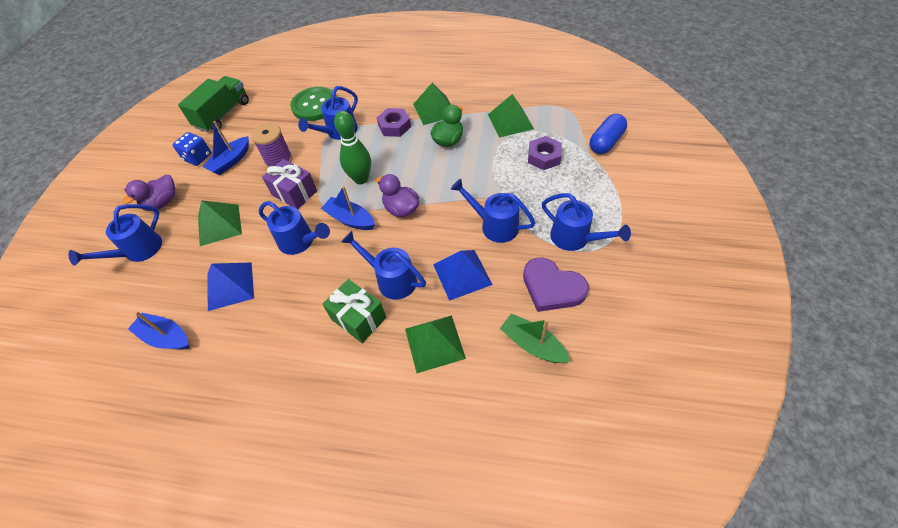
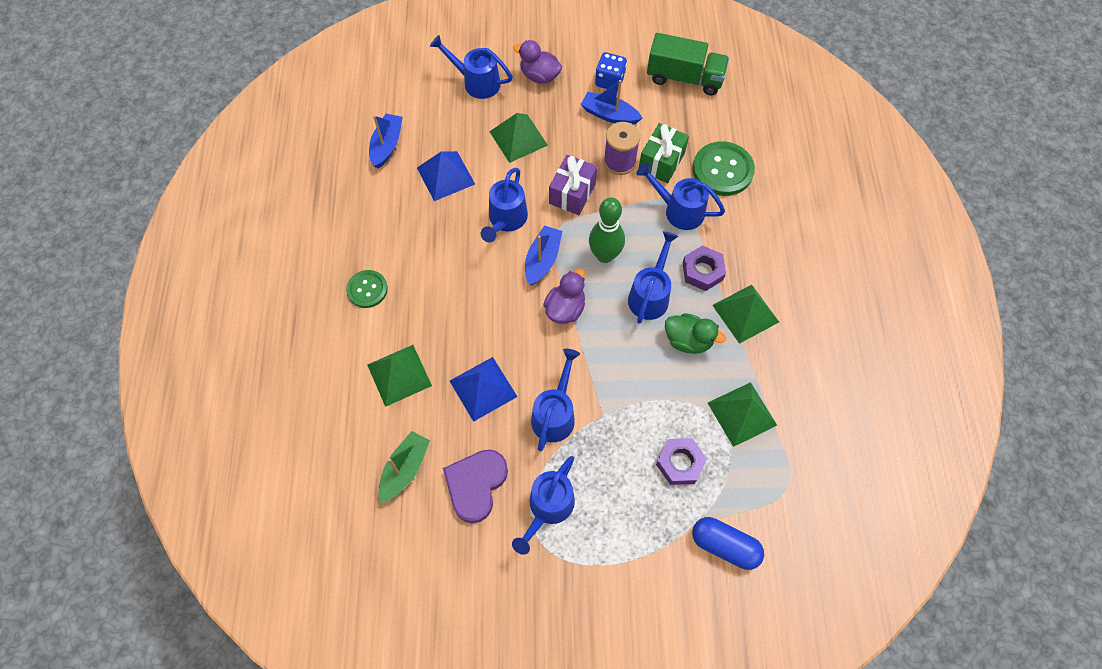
camera: 75 degrees right, 10 degrees up
green gift [322,279,386,343] -> green gift moved to [639,123,689,183]
blue watering can [341,231,426,300] -> blue watering can moved to [628,231,679,324]
none -> green button [346,270,388,308]

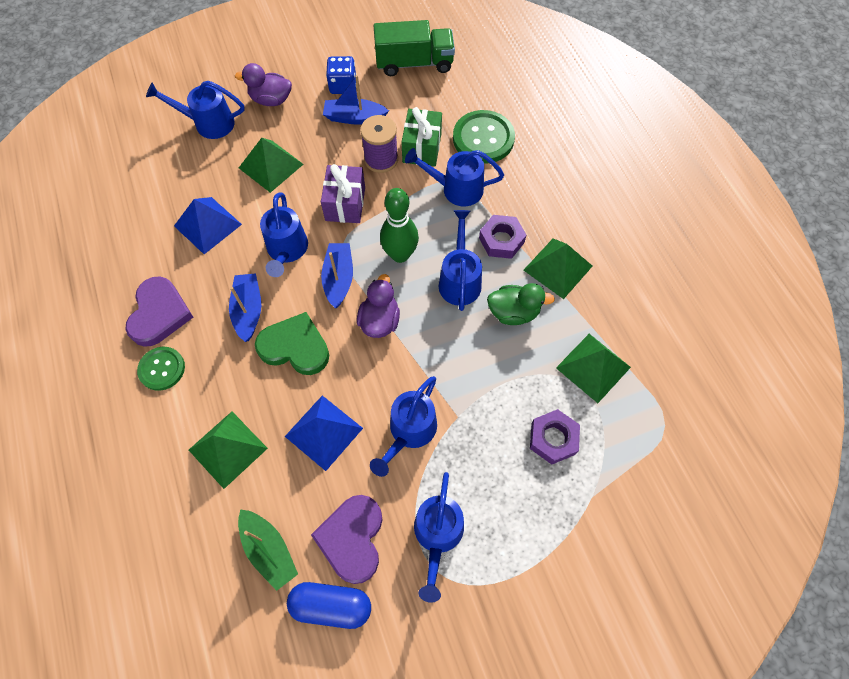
camera: 20 degrees left, 0 degrees up
blue boat [369,114,403,168] -> blue boat moved to [229,273,261,342]
green boat [379,431,430,503] -> green boat turned 135 degrees clockwise [238,509,298,591]
blue watering can [531,349,580,451] -> blue watering can turned 150 degrees counterclockwise [370,376,437,477]
blue capsule [692,517,764,570] -> blue capsule moved to [287,582,371,629]
none -> purple heart [125,276,193,347]
none -> green heart [255,312,329,375]

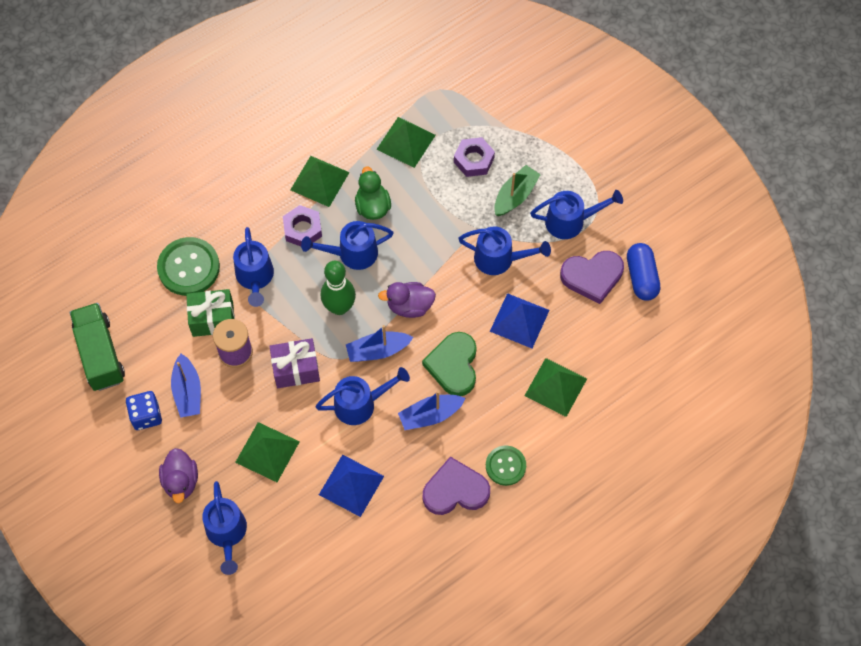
camera: 105 degrees left, 0 degrees up
green boat [238,509,298,591] -> green boat moved to [494,165,541,216]

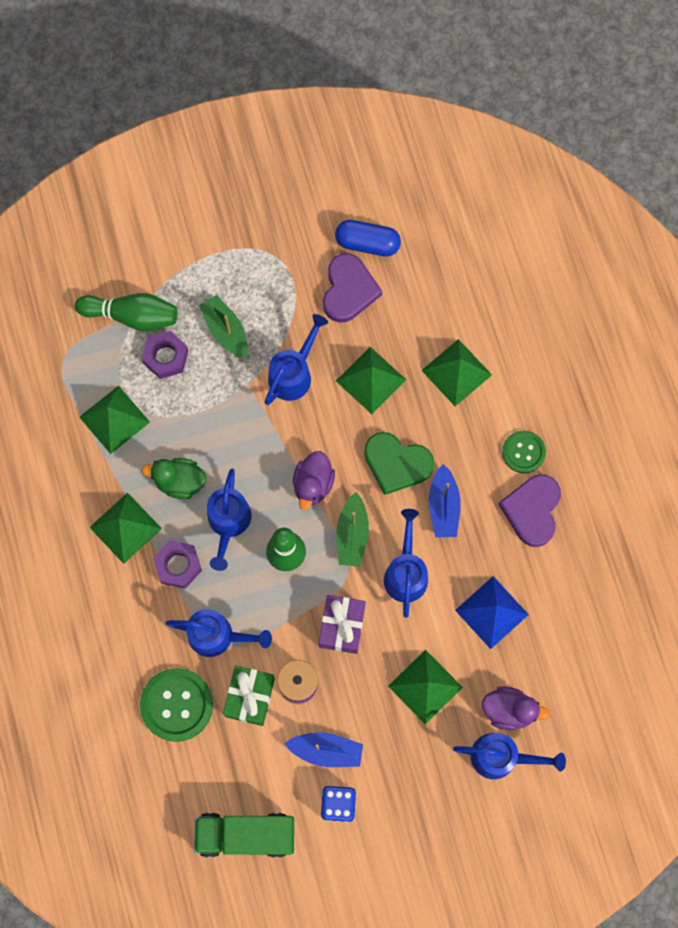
camera: 70 degrees left, 10 degrees up
purple duck [159,448,198,503] -> purple duck moved to [482,686,549,730]
blue boat [346,325,413,362] -> green boat [336,492,369,567]
blue pyramid [490,293,550,348] -> green pyramid [336,347,406,414]
blue watering can [530,190,623,239] -> none
none -> green bowling pin [75,293,178,331]

